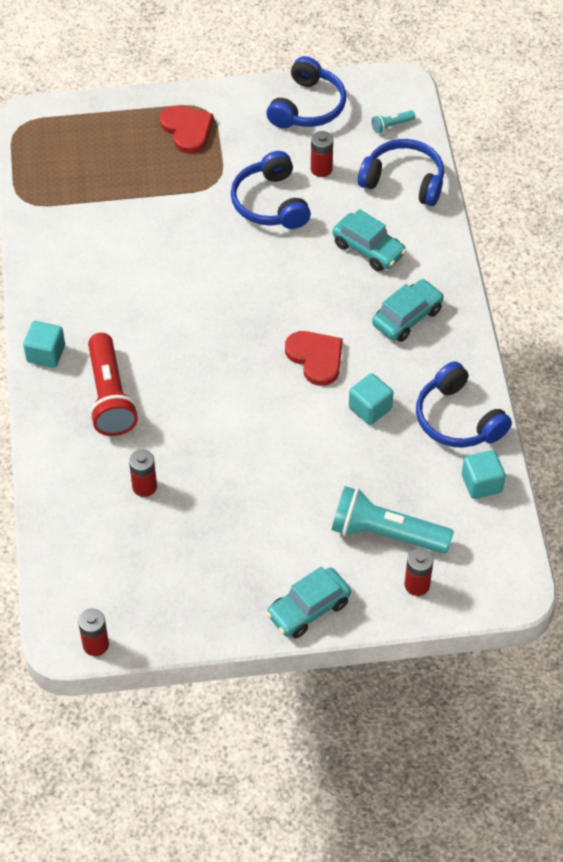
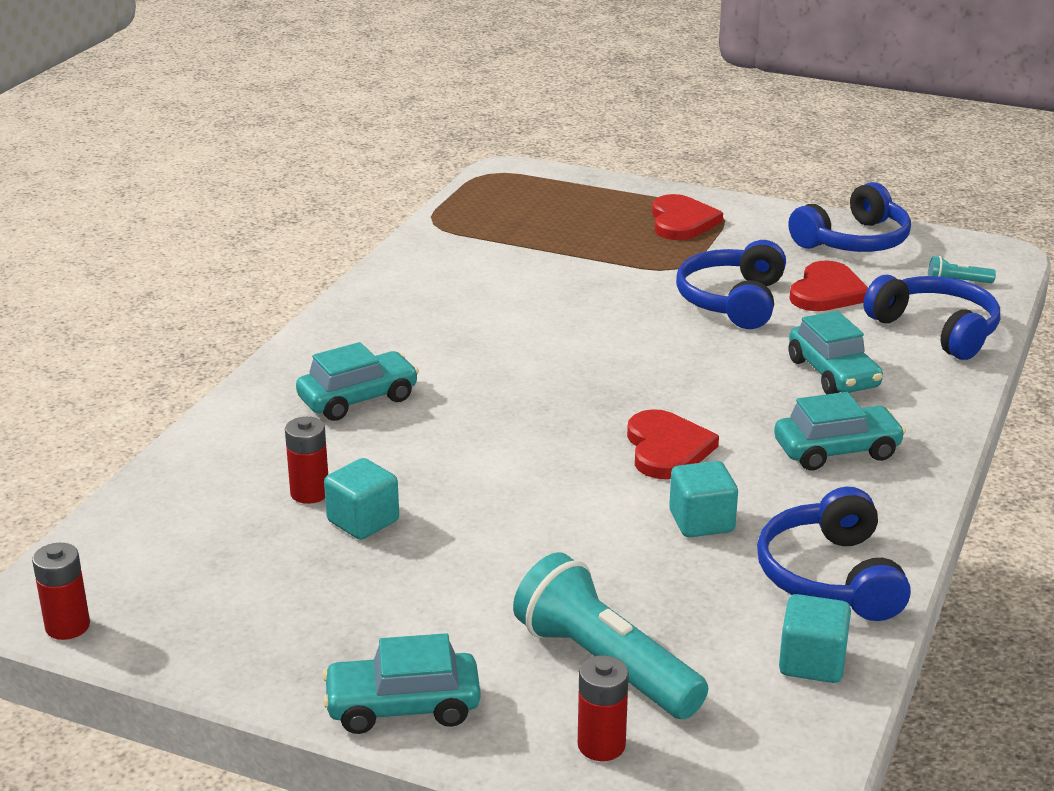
camera: 30 degrees right, 25 degrees down
turquoise cube [23,321,65,368] -> turquoise cube moved to [324,458,399,540]
red flashlight [88,333,138,436] -> turquoise car [296,342,419,421]
red battery [311,131,333,177] -> red heart [789,261,868,311]

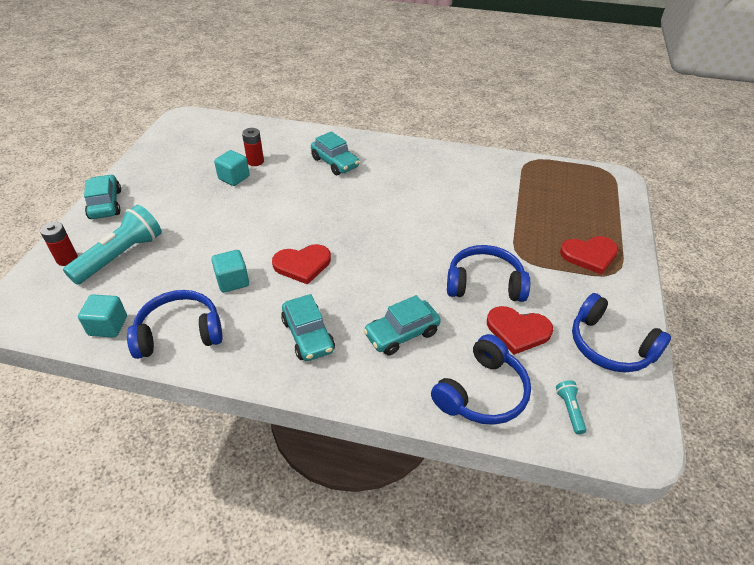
camera: 80 degrees right, 15 degrees up
red battery [32,543,90,640] -> none

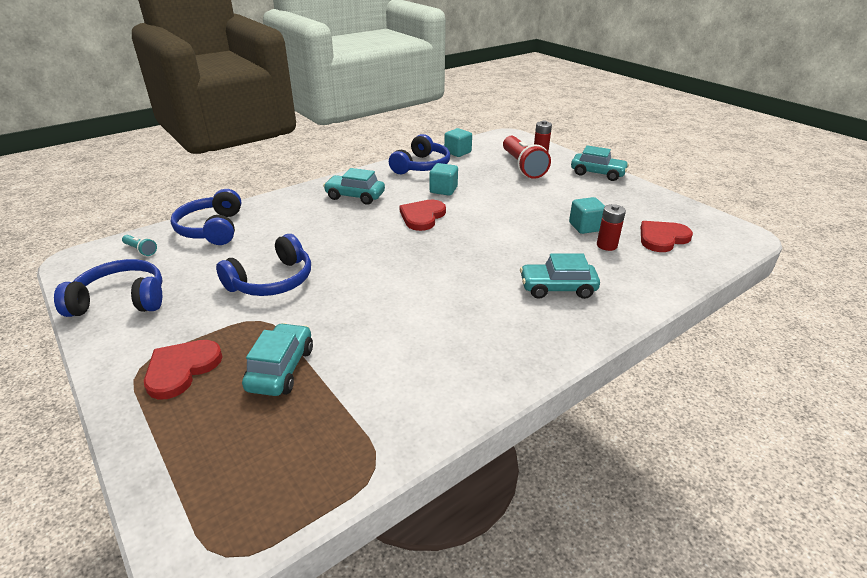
camera: 130 degrees right, 10 degrees down
turquoise flashlight [63,205,162,285] -> red flashlight [503,136,551,179]
turquoise car [363,295,441,355] -> turquoise car moved to [242,323,313,396]
red heart [487,306,553,355] -> red heart moved to [641,221,693,252]

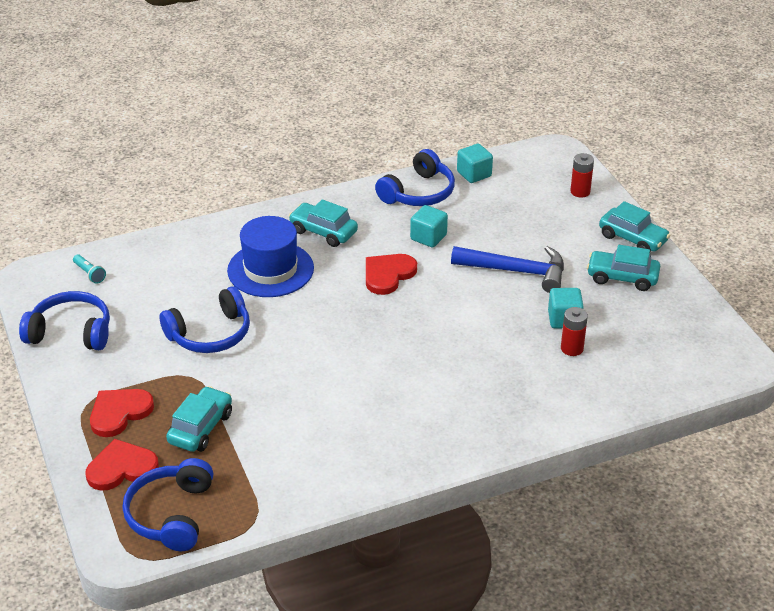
camera: 15 degrees right, 5 degrees up
blue headphones [171,189,241,245] -> blue headphones moved to [122,458,213,551]
red flashlight [503,136,551,179] -> none
turquoise car [520,254,600,299] -> turquoise car moved to [587,245,660,291]
red heart [641,221,693,252] -> red heart moved to [85,439,159,491]
none -> blue hat [227,216,314,297]
none -> blue hammer [451,246,564,293]

